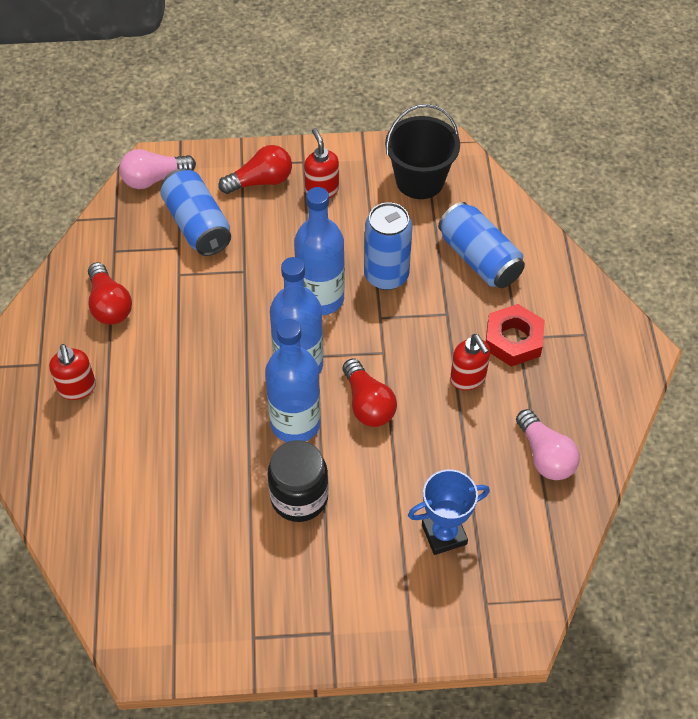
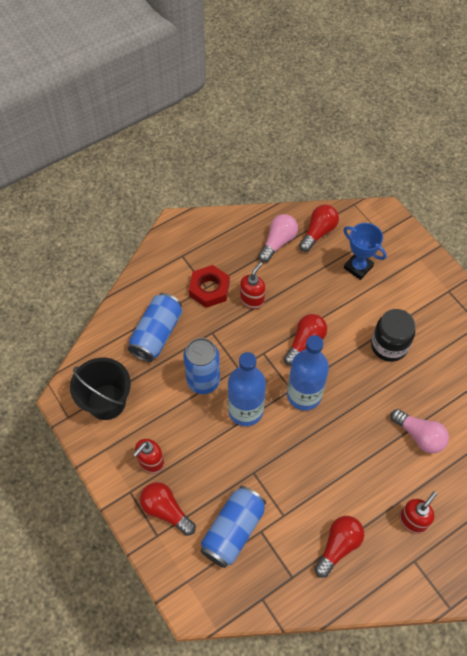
camera: 120 degrees left, 5 degrees up
pink light bulb [119,149,196,189] -> pink light bulb moved to [391,409,449,454]
blue bottle [265,319,321,442] -> none
none -> red light bulb [299,205,339,252]

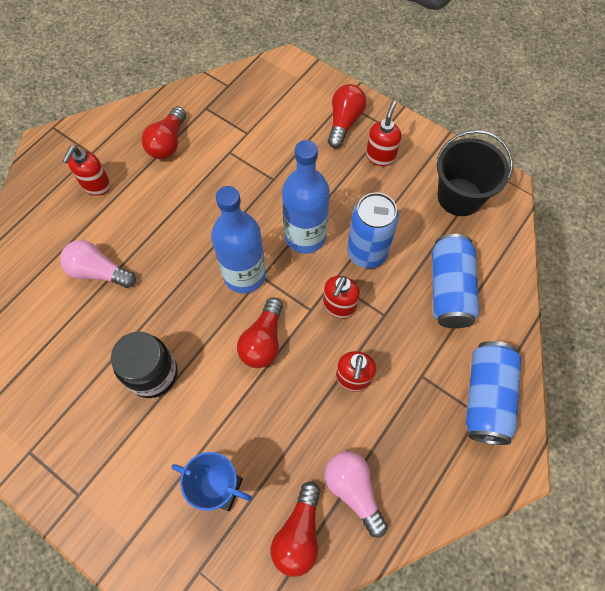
camera: 160 degrees right, 5 degrees up
red light bulb [140,482,196,536] -> red light bulb turned 90 degrees counterclockwise [328,84,366,148]
red nut [189,265,230,308] -> none
blue can [201,486,266,568] -> blue can moved to [466,341,521,445]
pink light bulb [258,214,298,262] -> pink light bulb turned 135 degrees clockwise [325,451,388,538]
none -> red soap dispenser [323,276,360,319]

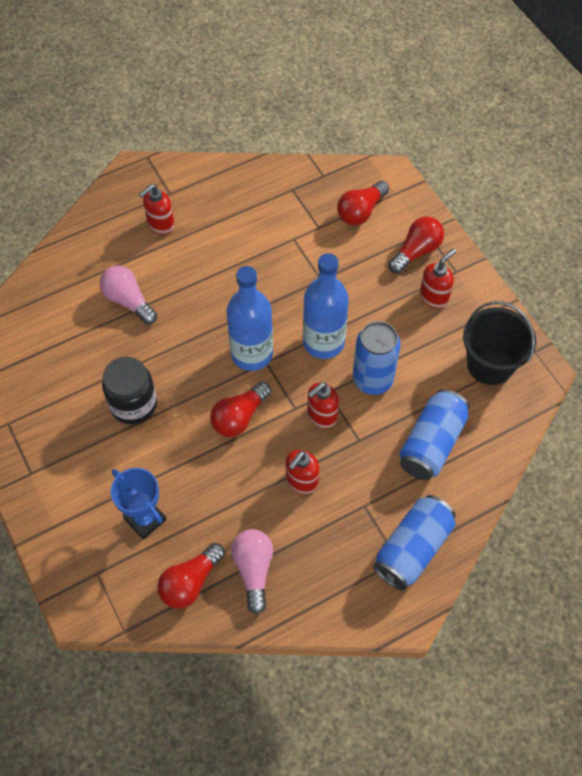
camera: 25 degrees right, 5 degrees down
red light bulb [141,106,186,159] -> red light bulb moved to [337,181,389,225]

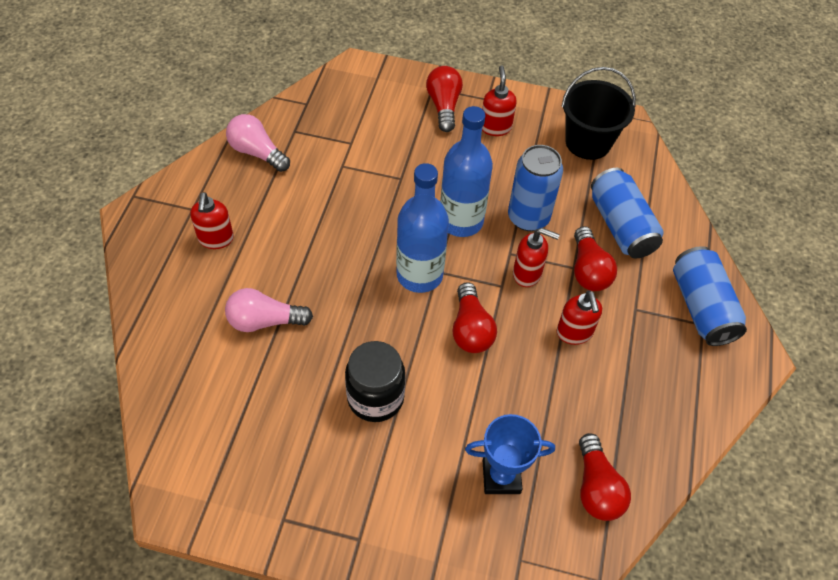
camera: 50 degrees left, 5 degrees down
pink light bulb [231,529,273,614] -> pink light bulb moved to [226,114,290,172]
red soap dispenser [307,382,339,429] -> red soap dispenser turned 75 degrees counterclockwise [513,228,560,287]
red light bulb [337,181,389,225] -> red light bulb moved to [574,226,617,291]

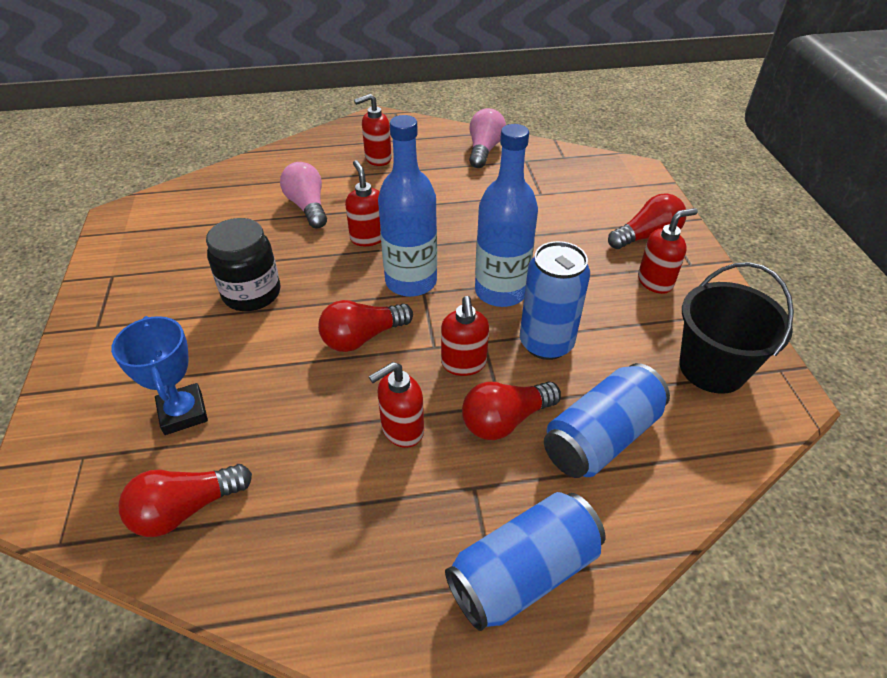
camera: 70 degrees right, 10 degrees down
none -> red soap dispenser [345,160,381,246]

